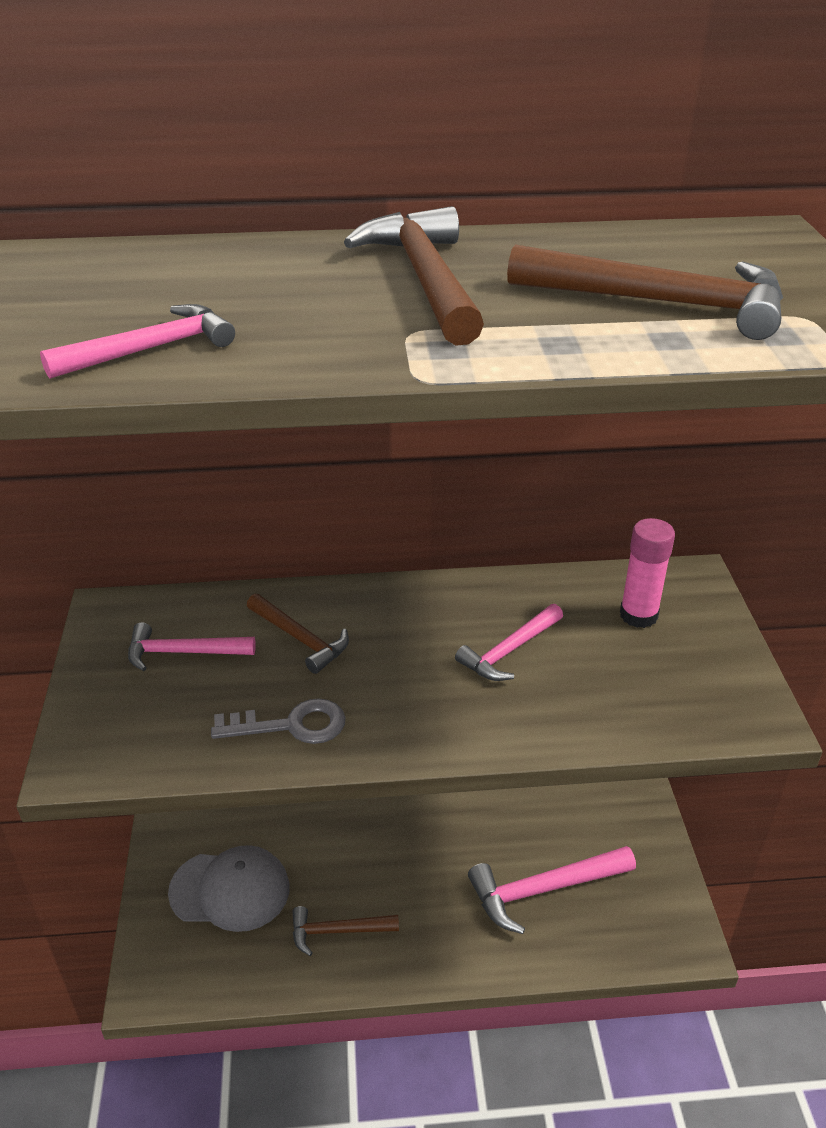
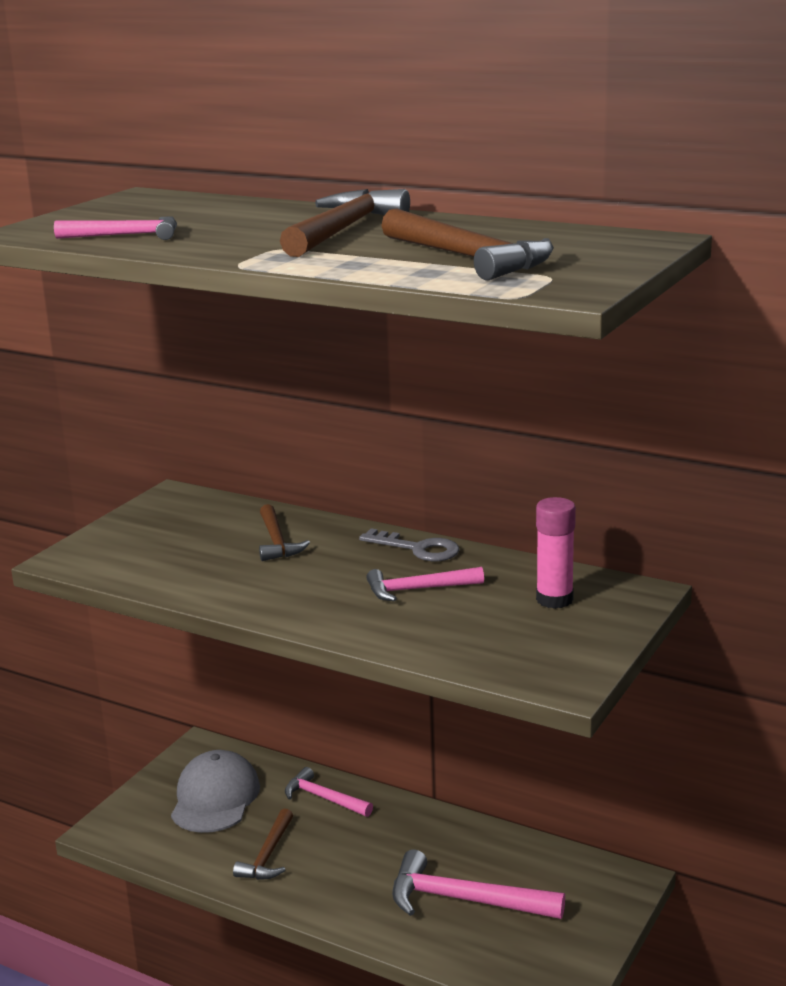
camera: 35 degrees right, 15 degrees down
pink hammer [128,622,256,671] -> pink hammer moved to [285,767,373,817]
grey cap [168,845,290,932] -> grey cap turned 120 degrees counterclockwise [171,750,260,833]
grey key [211,698,346,744] -> grey key moved to [359,528,460,561]
brown hammer [292,906,399,956] -> brown hammer turned 105 degrees counterclockwise [233,809,293,880]

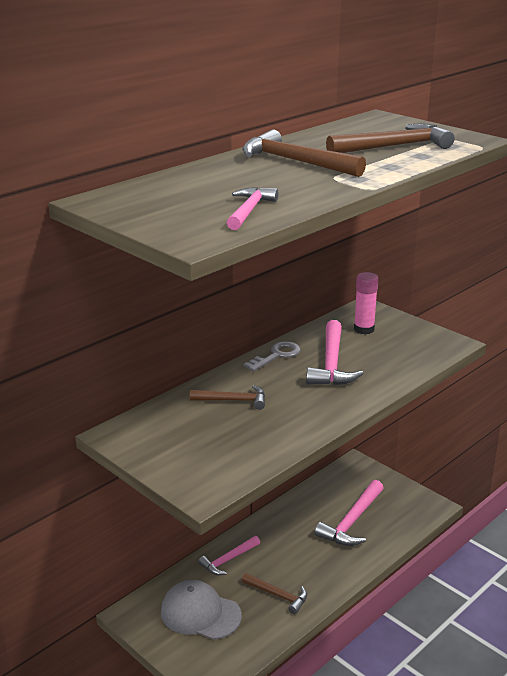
camera: 75 degrees left, 5 degrees up
pink hammer [366,567,484,601] -> pink hammer [306,320,364,385], size x1.61

